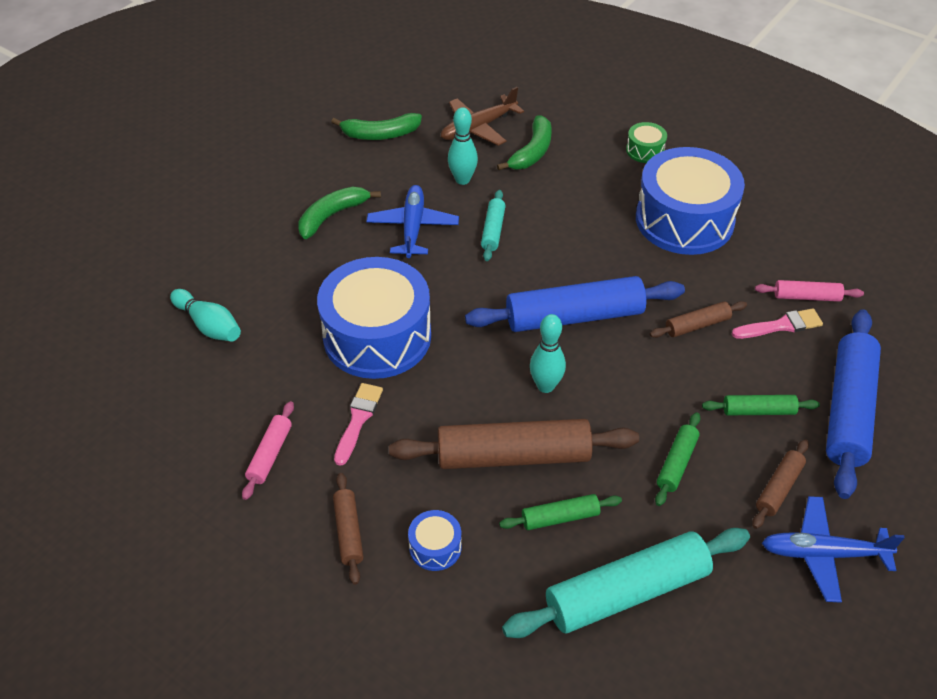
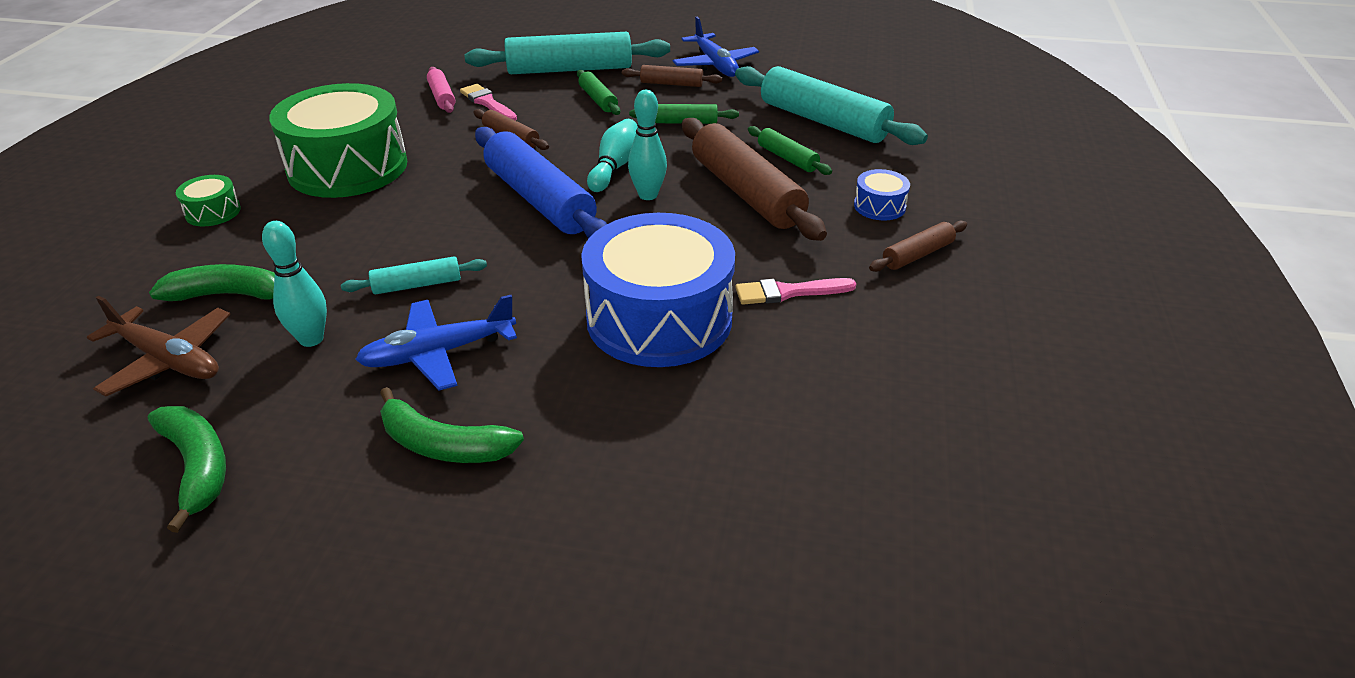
camera: 115 degrees left, 10 degrees down
turquoise bowling pin [170,289,241,342] -> turquoise bowling pin moved to [587,119,638,192]
pink rolling pin [242,401,294,500] -> none
blue drum [636,147,745,255] -> green drum [269,83,407,198]
blue rolling pin [826,309,881,499] -> turquoise rolling pin [465,32,670,74]

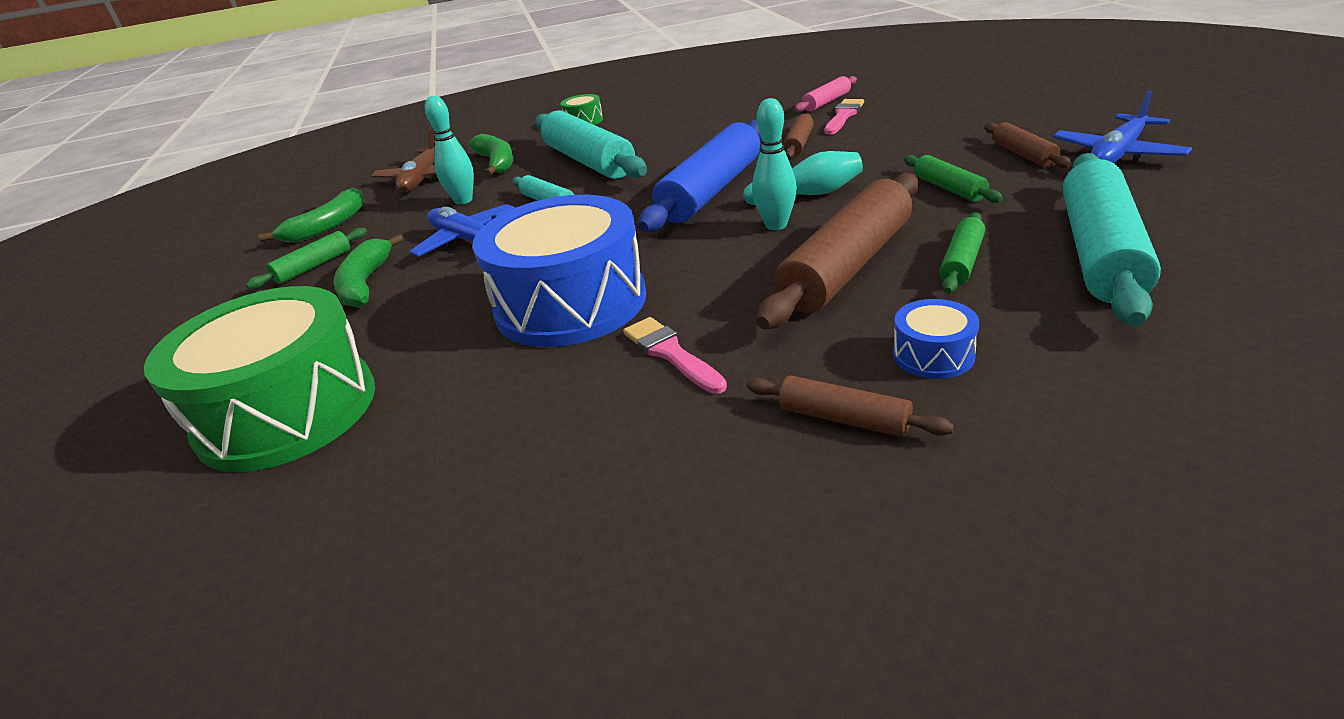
camera: 70 degrees right, 5 degrees down
green drum [269,83,407,198] -> green drum moved to [144,286,375,472]
turquoise rolling pin [465,32,670,74] -> turquoise rolling pin moved to [535,110,647,179]
green rolling pin [577,70,620,115] -> green rolling pin moved to [246,228,367,289]

